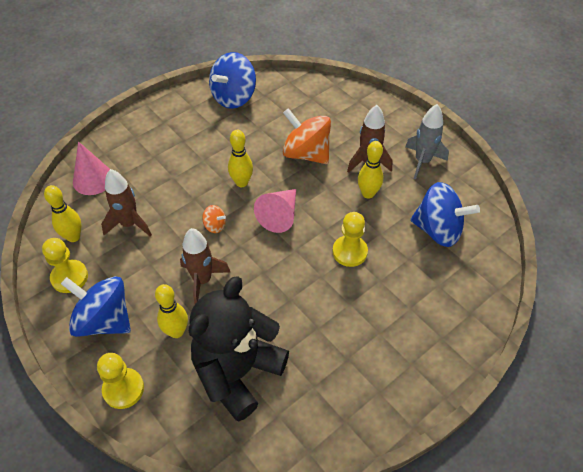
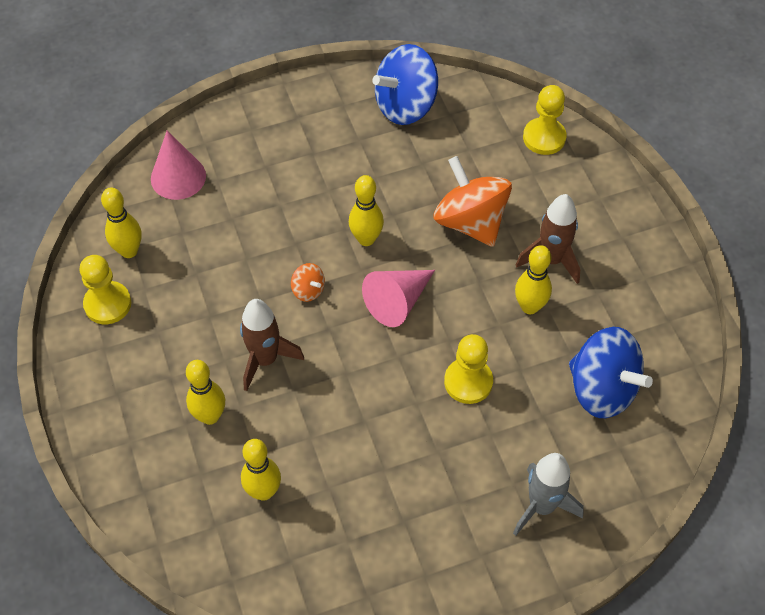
camera: 20 degrees right, 5 degrees up
blue spinning top [61,276,131,337] -> none
yellow pawn [97,353,144,409] -> yellow pawn moved to [523,85,567,155]
brown rocket [101,169,152,237] -> none
black teddy bear [189,277,289,422] -> yellow bowling pin [241,439,281,501]
grey rocket [405,104,449,179] -> grey rocket moved to [513,453,584,536]

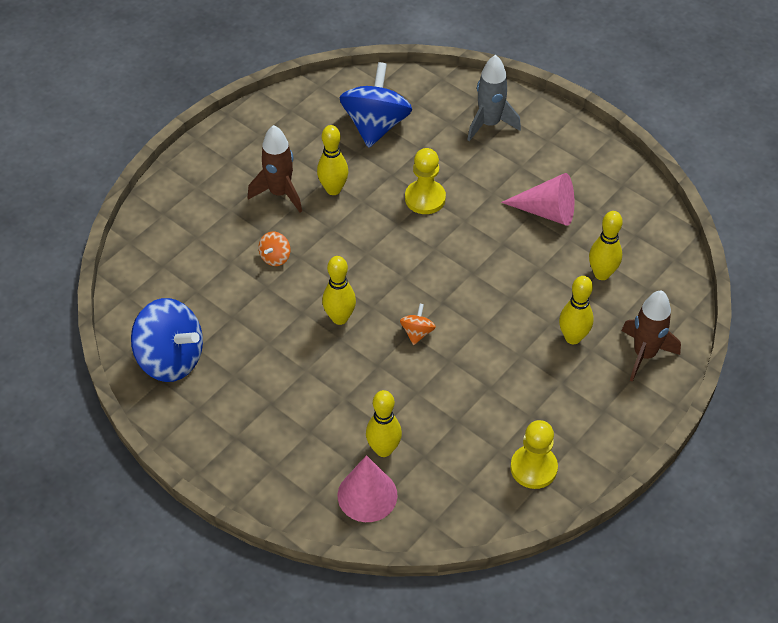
camera: 120 degrees left, 5 degrees down
yellow bowling pin [101,187,142,258] -> yellow bowling pin moved to [366,390,402,457]
brown rocket [240,299,304,391] -> brown rocket moved to [621,290,681,382]
pink cone [362,270,435,327] -> pink cone moved to [501,173,574,226]
orange spinning top [433,156,512,247] -> orange spinning top [258,232,291,266], size x0.45
yellow pawn [523,85,567,155] -> none

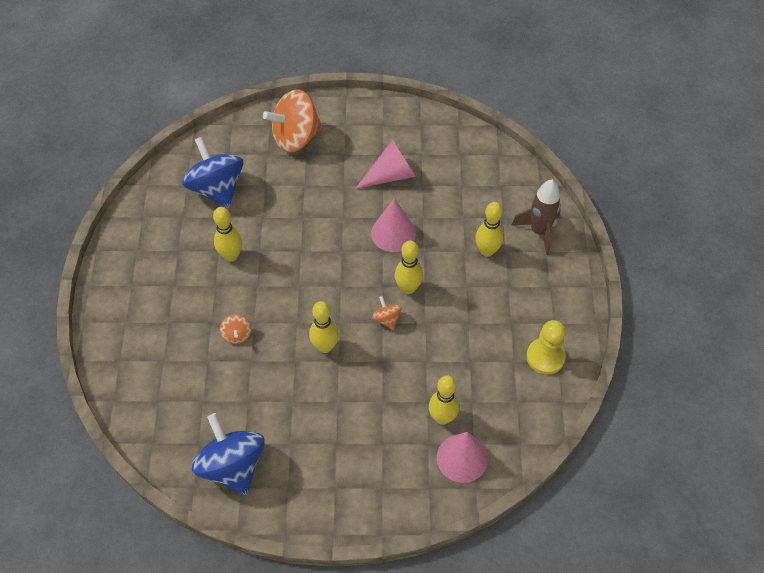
camera: 40 degrees left, 5 degrees up
blue spinning top [131,298,203,382] -> blue spinning top turned 105 degrees counterclockwise [192,413,265,495]
brown rocket [248,125,302,213] -> none
yellow pawn [405,148,446,214] -> none
grey rocket [467,55,521,141] -> orange spinning top [263,89,323,153]
yellow bowling pin [589,211,623,280] -> yellow bowling pin moved to [395,241,423,294]
none -> pink cone [371,198,416,252]

